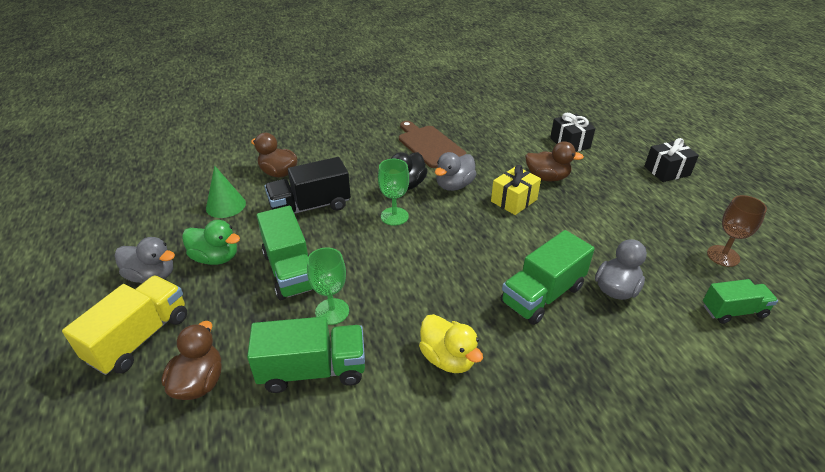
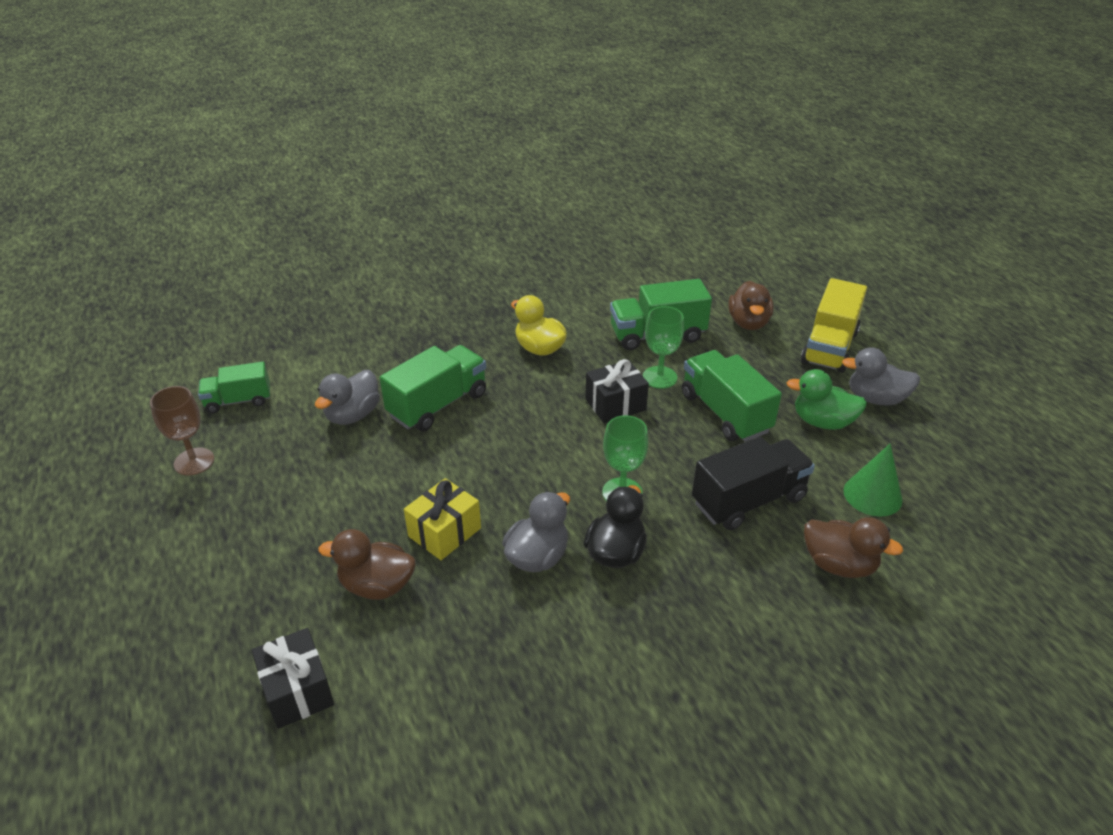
camera: 175 degrees right, 0 degrees up
brown cutting board [399,121,466,168] -> none
black gift [644,138,699,182] -> black gift moved to [585,359,649,423]

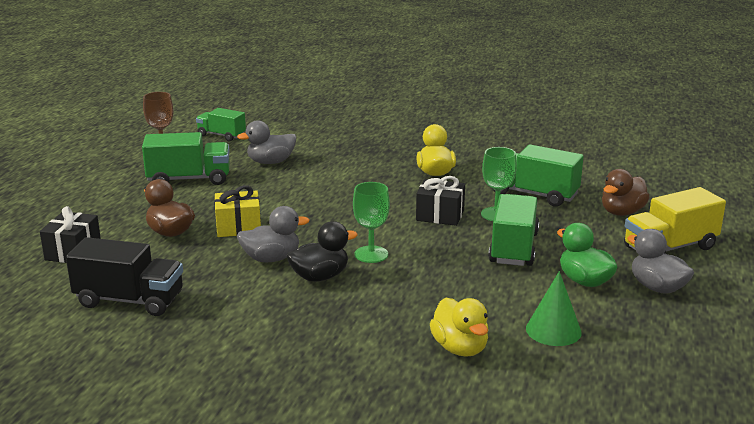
camera: 40 degrees right, 15 degrees down
green truck [380,345,486,431] -> green truck moved to [142,132,230,185]
black truck [692,437,815,530] -> black truck moved to [66,237,183,316]
brown duck [804,517,903,578] -> yellow duck [430,298,488,357]

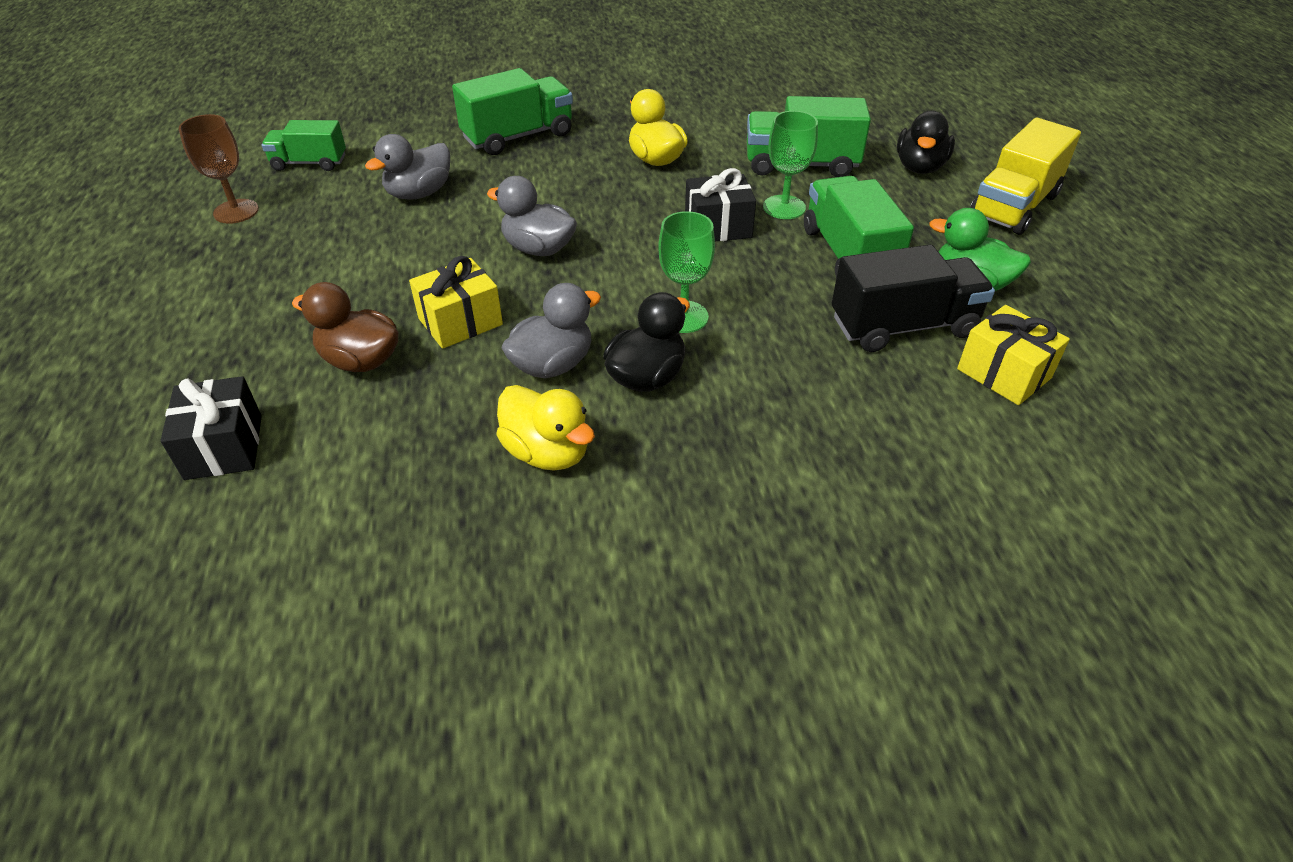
camera: 25 degrees left, 20 degrees up
black truck [66,237,183,316] -> black truck moved to [832,245,995,352]
green truck [142,132,230,185] -> green truck moved to [452,68,573,155]
yellow duck [430,298,488,357] -> yellow duck moved to [496,385,595,471]
green cone [526,271,582,346] -> yellow gift [957,305,1070,405]
brown duck [602,169,650,216] -> black duck [897,111,955,174]
grey duck [627,229,694,294] -> grey duck moved to [487,176,577,256]

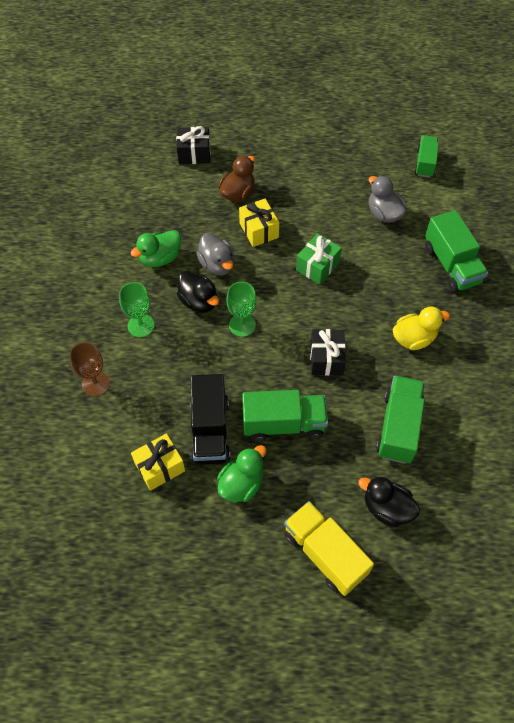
camera: 100 degrees right, 15 degrees up
brown goblet [179,114,259,224] -> brown goblet moved to [69,342,110,396]
grey duck [487,176,577,256] -> green gift [296,233,342,285]
yellow duck [496,385,595,471] -> green duck [131,230,181,267]
green goblet [763,111,818,219] -> green goblet moved to [119,282,155,337]

